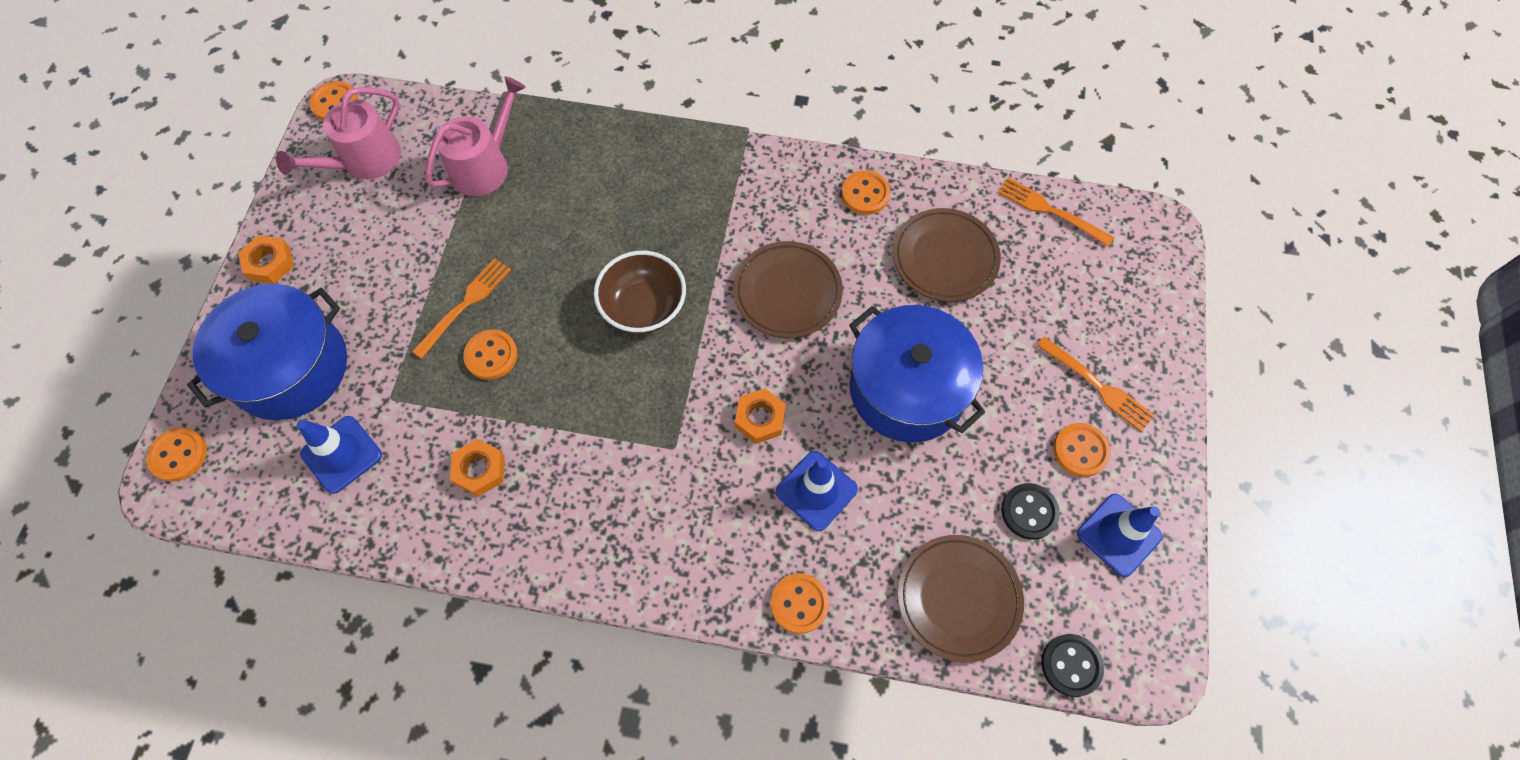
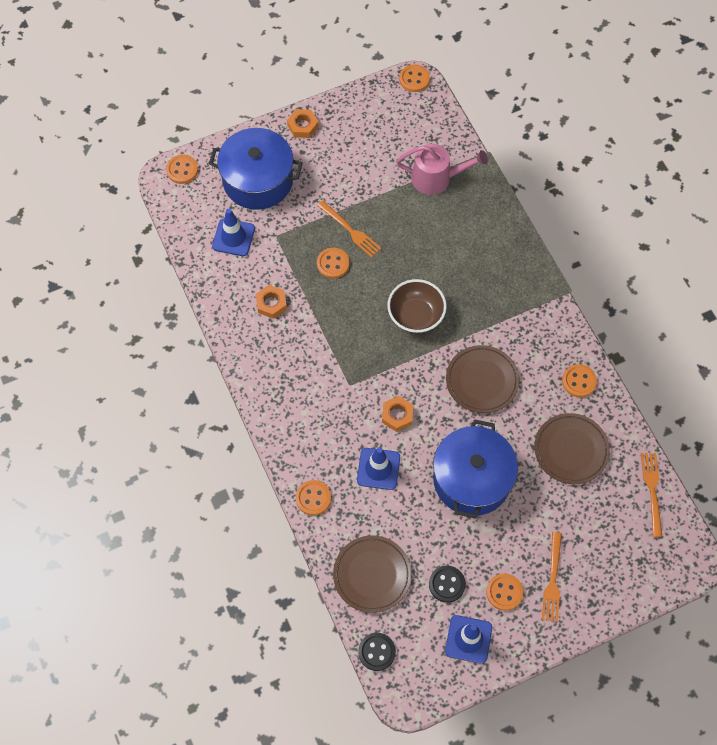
camera: 55 degrees right, 0 degrees up
pink watering can [276,87,401,179] -> none
orange fork [412,258,511,359] -> orange fork turned 45 degrees clockwise [317,201,381,258]

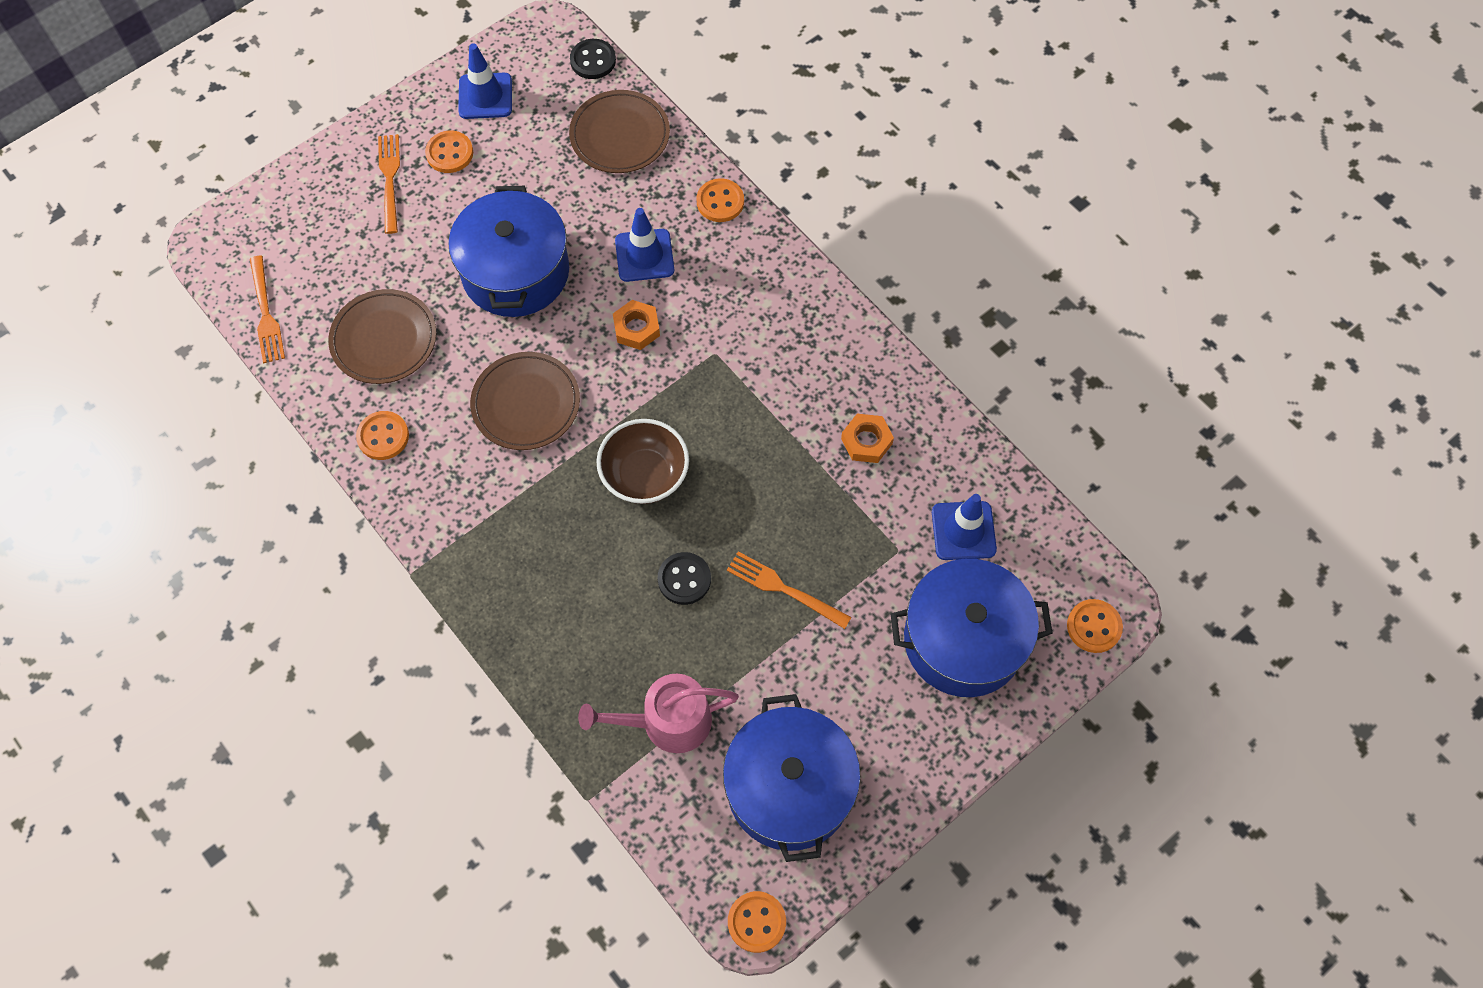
camera: 165 degrees right, 0 degrees up
orange nut [287,109,319,138] -> none
orange button [317,248,349,279] -> none
black button [429,566,466,603] -> black button moved to [658,552,711,605]
none -> blue pot [723,694,861,862]

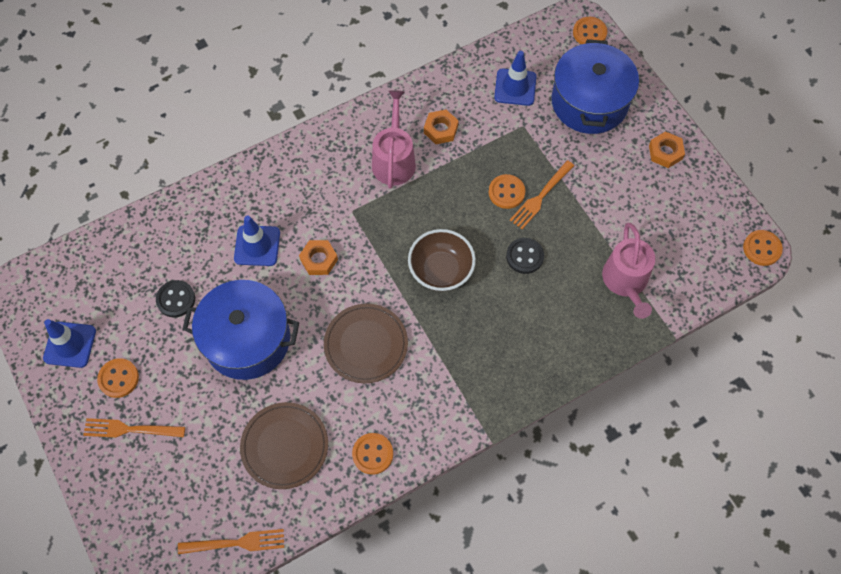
camera: 80 degrees left, 0 degrees up
brown plate [569,90,670,173] -> none
black button [570,39,616,79] -> black button moved to [156,280,195,317]
orange button [697,178,744,222] -> orange button moved to [489,174,525,209]
blue pot [723,694,861,862] -> none
none -> pink watering can [372,90,416,189]
none -> orange nut [649,131,685,168]

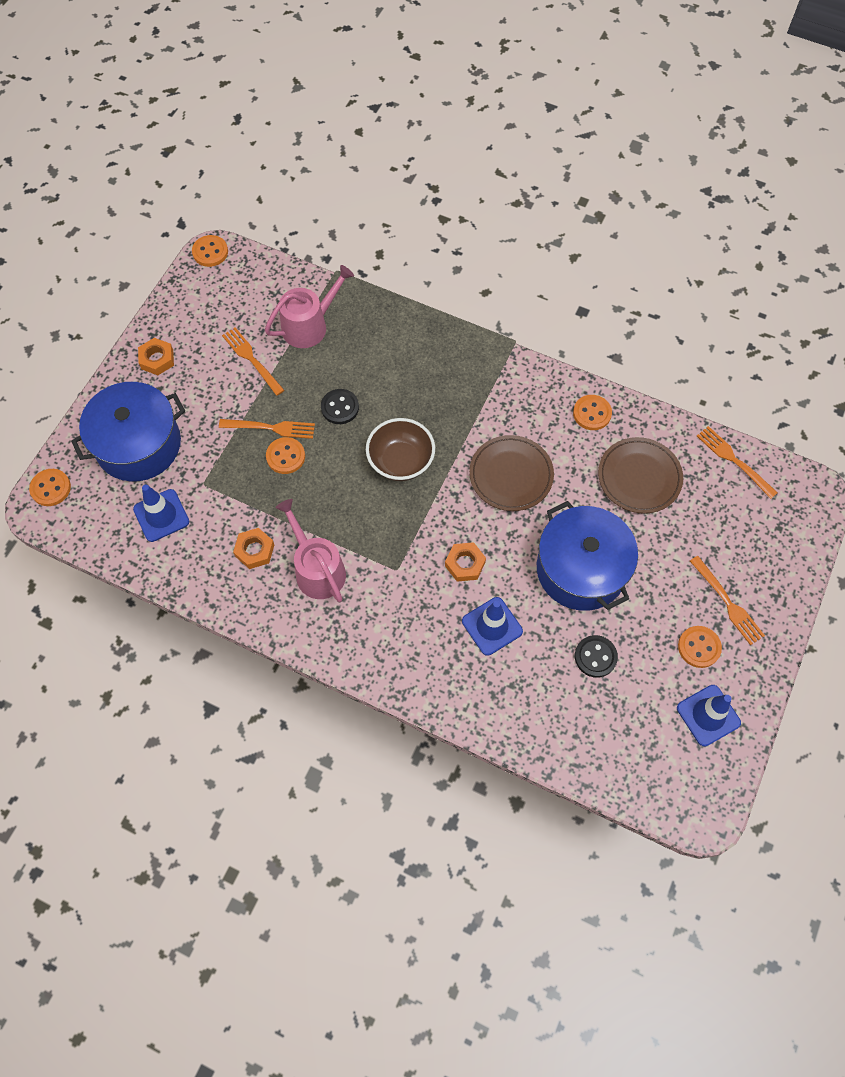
camera: 125 degrees left, 0 degrees up
pink watering can [372,90,416,189] -> pink watering can turned 90 degrees clockwise [275,499,346,602]
none -> orange fork [222,327,284,396]

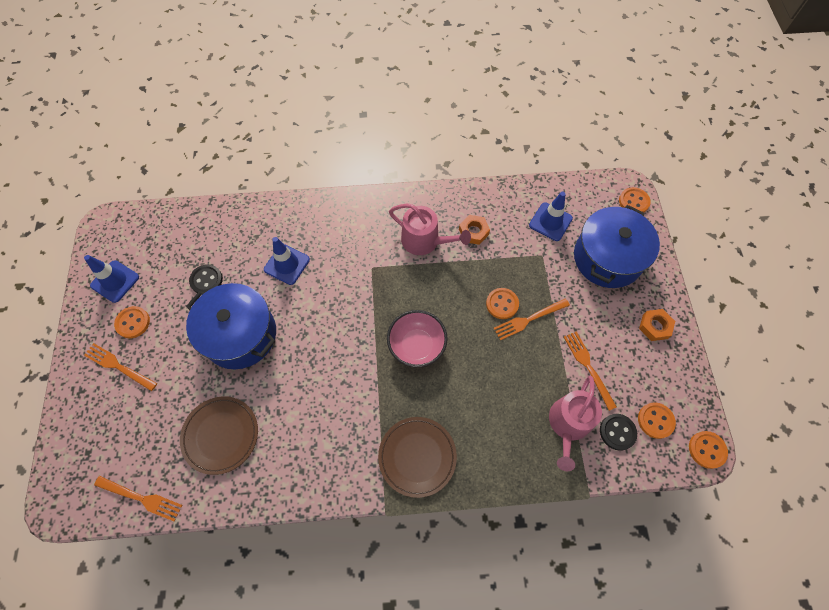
camera: 150 degrees right, 0 degrees up
orange fork [222,327,284,396] -> orange fork turned 135 degrees counterclockwise [564,332,617,411]
black button [321,389,359,424] -> black button moved to [600,414,637,451]
brown bowl [366,418,435,481] -> pink bowl [387,310,448,367]
orange nut [445,542,486,582] -> none
brown plate [469,435,554,511] -> brown plate moved to [378,417,457,498]
orange button [573,395,612,430] -> orange button moved to [638,402,676,439]

